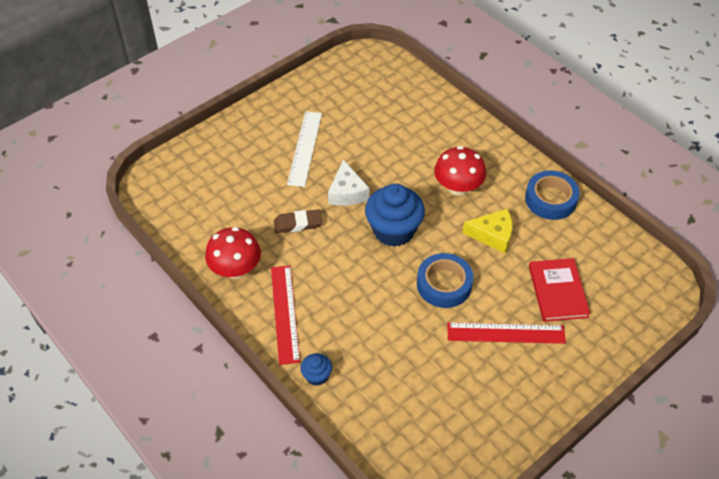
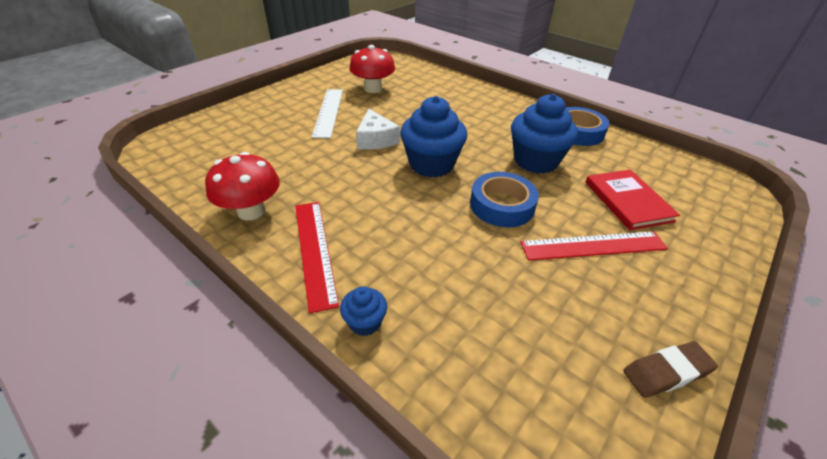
camera: 10 degrees left, 10 degrees down
brown eraser [274,209,322,233] -> brown eraser moved to [623,341,718,398]
red mushroom [434,146,486,196] -> red mushroom moved to [349,45,395,93]
yellow cheese [463,209,512,253] -> blue cupcake [511,94,578,174]

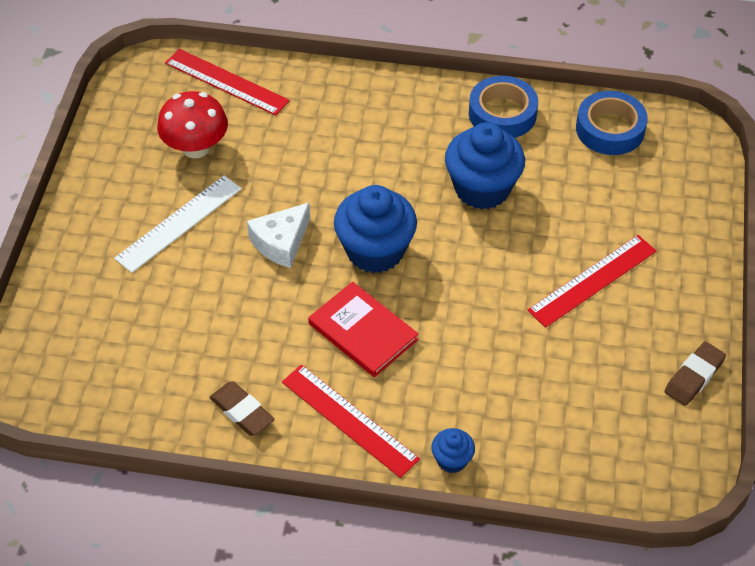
camera: 30 degrees left, 10 degrees up
red mushroom [205,152,280,220] -> brown eraser [209,381,275,436]
white ruler [312,89,343,138] -> white ruler turned 75 degrees clockwise [114,175,242,273]
white cheese [356,109,400,150] -> white cheese turned 90 degrees clockwise [247,203,310,268]
blue tape [470,172,539,227] -> blue tape moved to [576,91,648,155]
red book [585,169,680,230] -> red book moved to [308,282,419,377]
none -> red ruler [165,49,290,116]

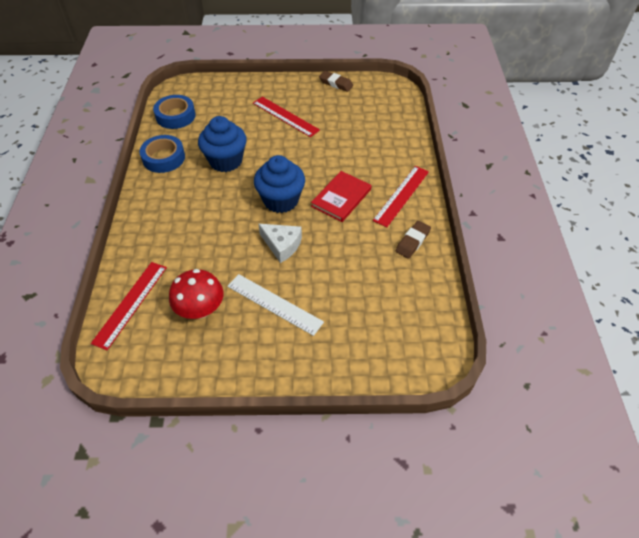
camera: 100 degrees left, 0 degrees up
blue cupcake [431,428,475,473] -> none

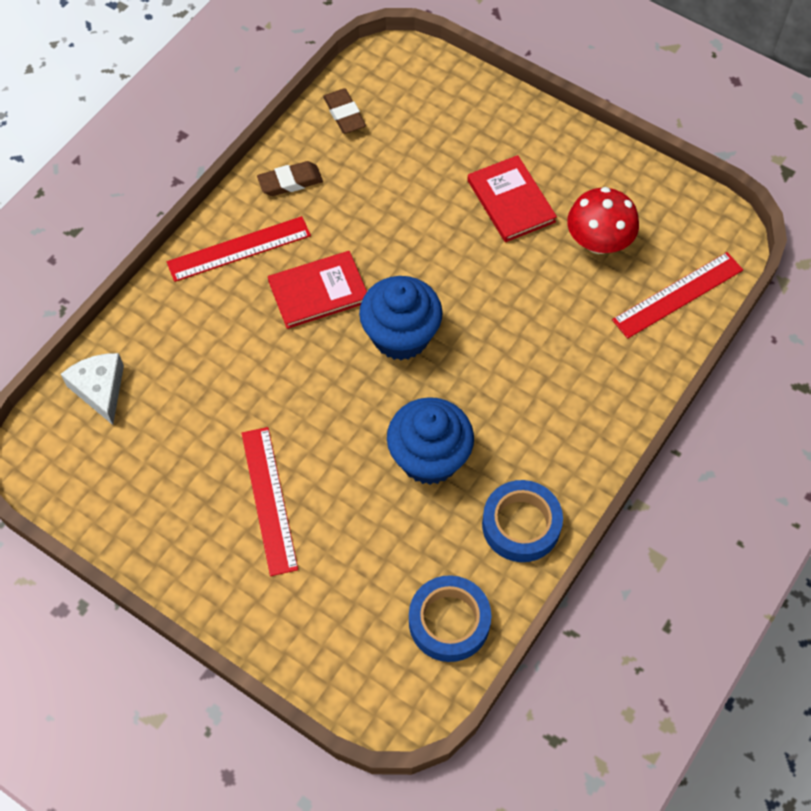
camera: 145 degrees left, 10 degrees up
white ruler [227,274,324,336] -> red book [467,155,557,242]
white cheese [258,224,302,263] -> white cheese moved to [61,353,124,425]
brown eraser [319,71,353,92] -> brown eraser moved to [323,88,366,134]

